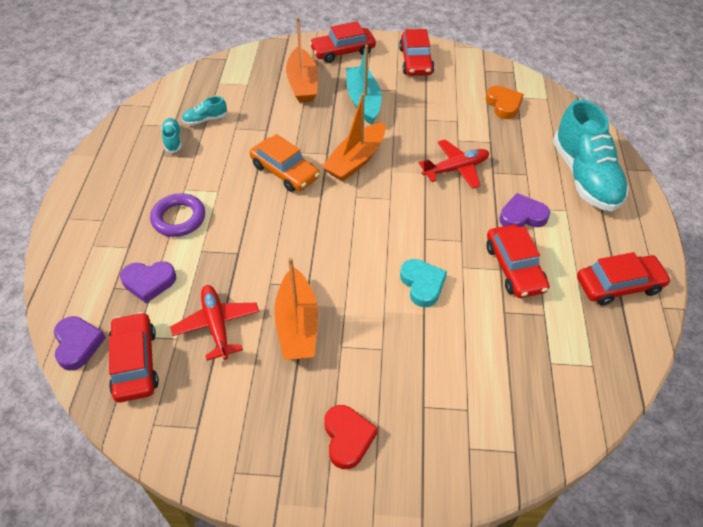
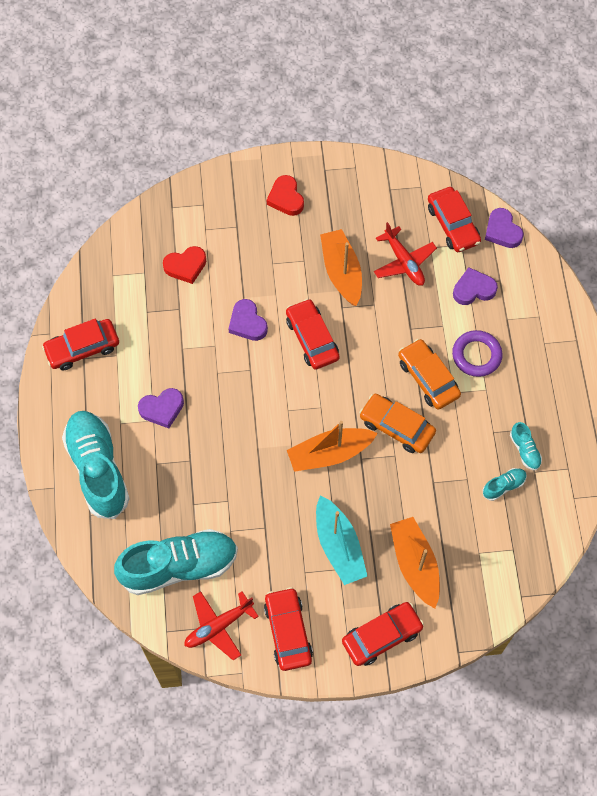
camera: 170 degrees right, 15 degrees up
orange boat [322,93,386,181] -> orange boat turned 135 degrees counterclockwise [287,421,378,472]
turquoise heart [400,259,447,307] -> purple heart [228,299,268,341]
red plane [419,140,489,189] -> red plane moved to [184,591,259,660]
orange heart [486,86,524,119] -> turquoise shoe [114,529,238,595]
red car [486,225,549,298] -> red car moved to [286,299,340,370]
none -> red heart [163,246,206,284]
none -> orange car [398,339,461,410]

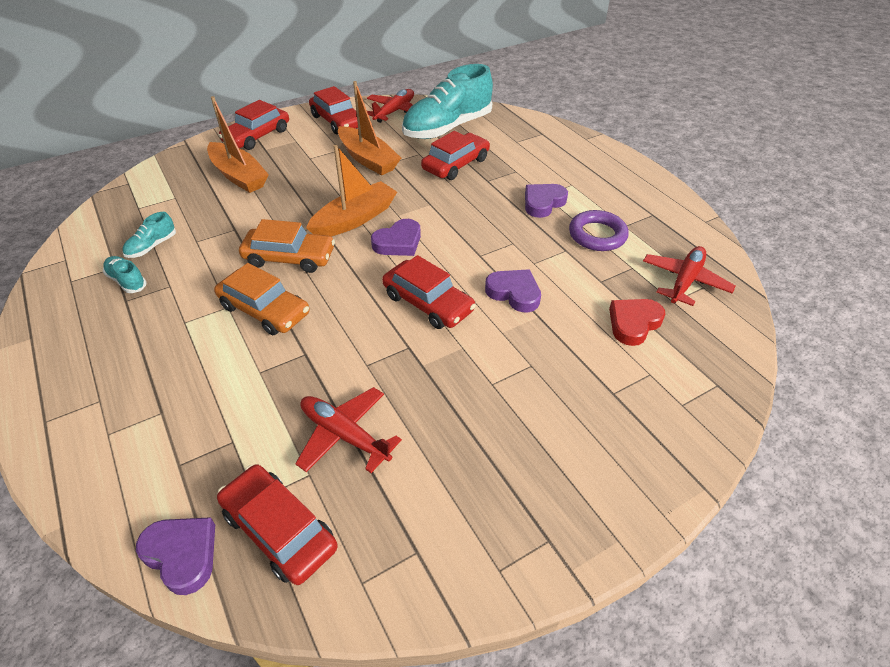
camera: 155 degrees right, 20 degrees down
red car [42,319,119,370] -> red car moved to [421,131,490,180]
turquoise shoe [62,411,130,519] -> none
red heart [267,175,304,216] -> none
turquoise boat [316,495,367,585] -> none
orange boat [320,229,362,306] -> orange boat moved to [338,81,401,175]
purple ring [452,330,503,377] -> purple ring moved to [569,210,629,251]
purple heart [453,267,498,305] -> purple heart moved to [371,219,421,256]
none -> red plane [643,246,736,306]

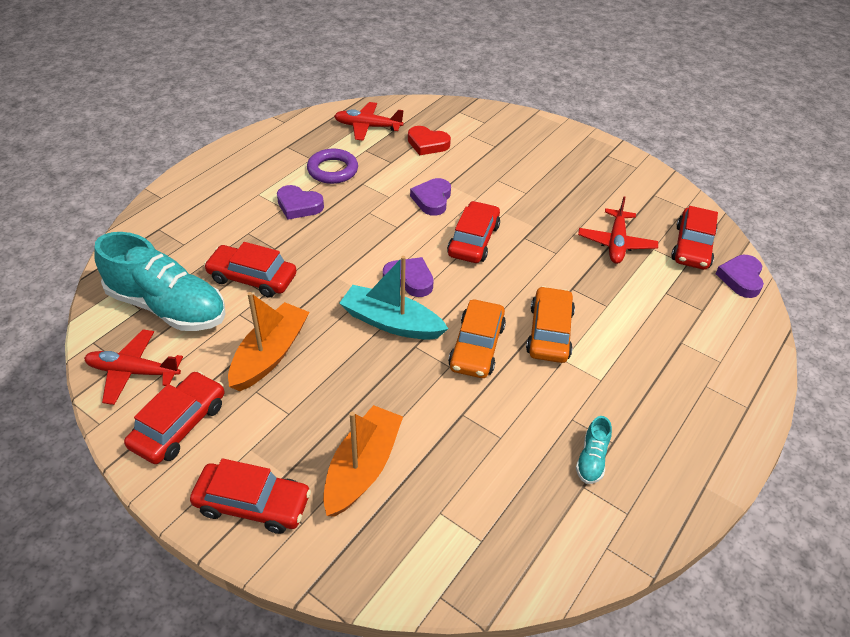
camera: 115 degrees left, 0 degrees up
turquoise shoe [123,212,176,258] -> none
orange car [239,219,335,273] -> orange car turned 150 degrees counterclockwise [448,300,506,378]
orange boat [306,145,397,236] -> turquoise boat [339,256,448,340]

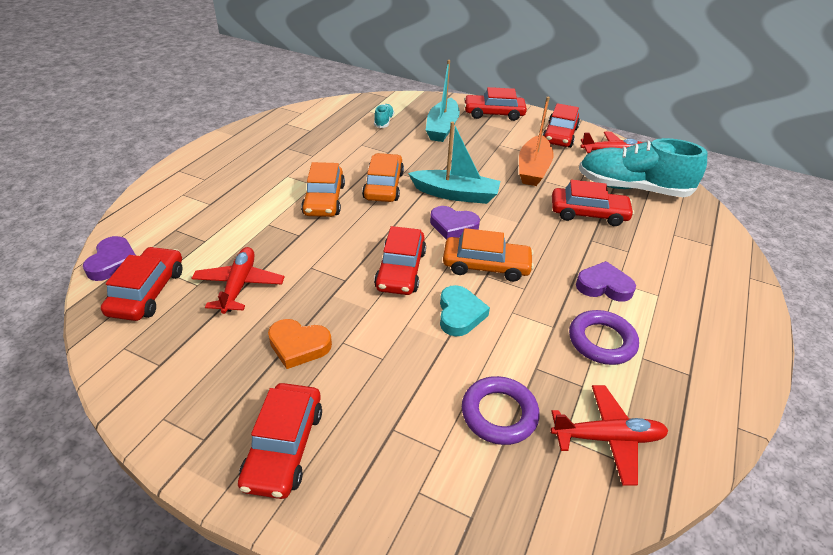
camera: 170 degrees right, 5 degrees down
orange boat [323,405,403,517] -> turquoise boat [426,60,460,142]
red heart [408,126,451,155] -> purple ring [462,376,540,445]
purple heart [410,178,451,216] -> turquoise heart [440,285,490,336]
turquoise shoe [576,416,612,484] -> turquoise shoe moved to [374,104,394,128]
none -> red car [238,383,322,499]
none -> orange heart [268,319,332,369]
none -> orange car [443,228,534,282]

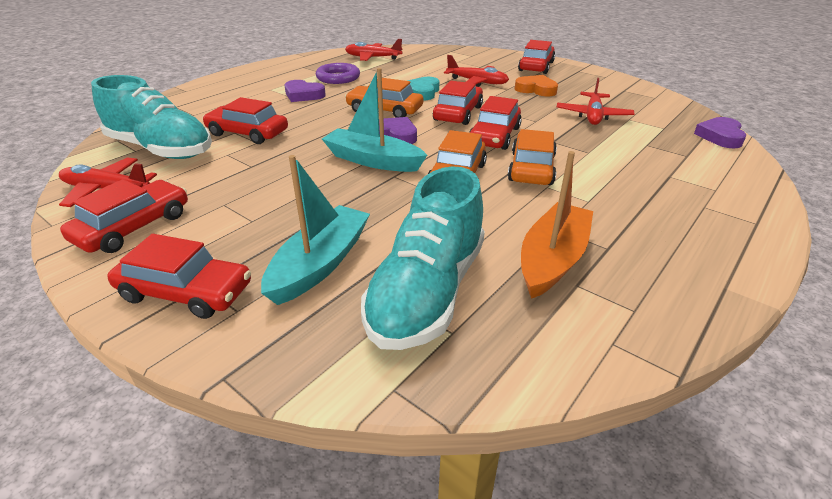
camera: 165 degrees left, 5 degrees down
red car [101,247,182,321] -> red car moved to [469,96,522,150]
turquoise shoe [374,104,394,128] -> turquoise shoe [361,166,485,350], size x2.38
purple ring [462,376,540,445] -> none
orange boat [519,97,553,186] -> orange boat moved to [521,151,593,299]
none -> red plane [444,55,509,87]

